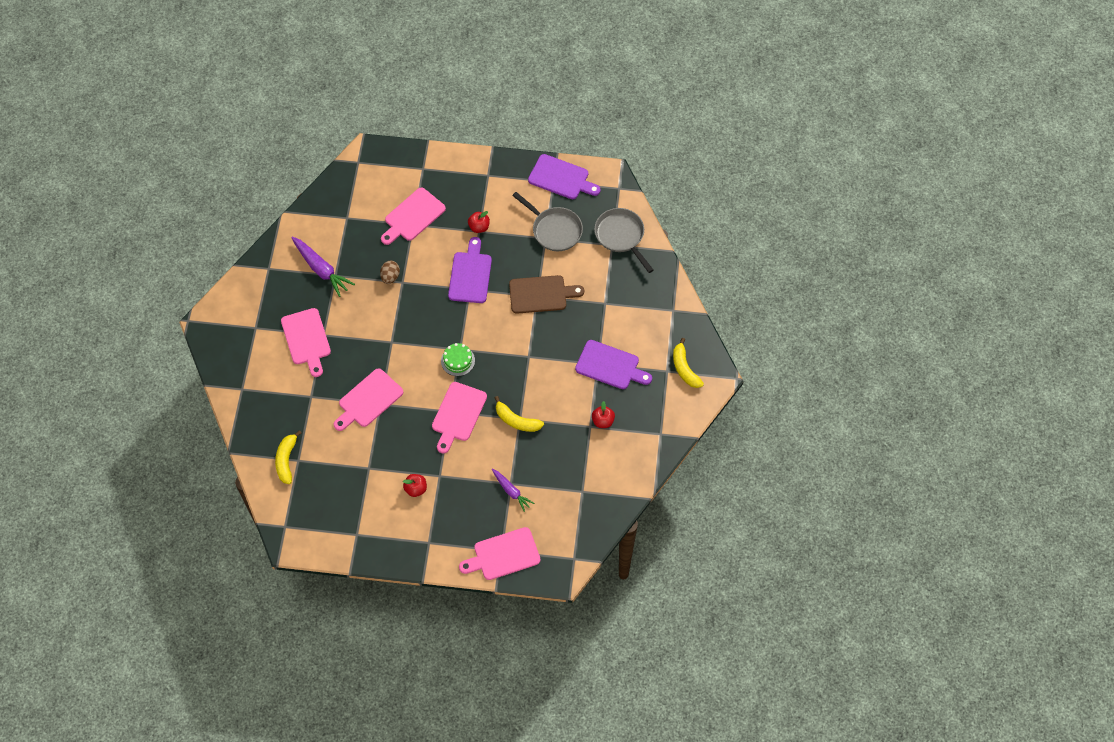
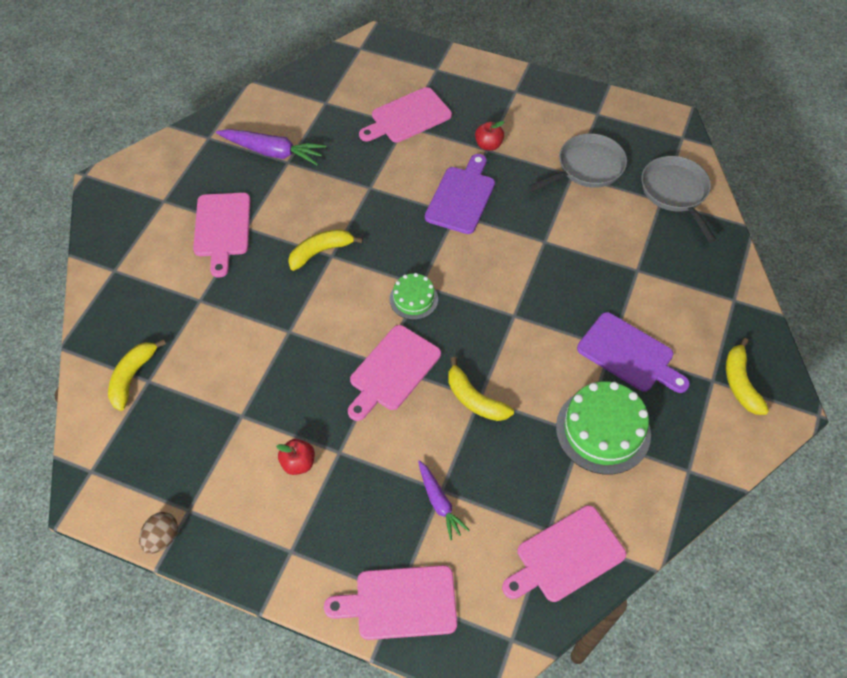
camera: 15 degrees right, 5 degrees down
purple carrot [291,237,355,297] -> purple carrot turned 45 degrees counterclockwise [216,129,326,166]
pink cutting board [334,368,403,431] -> pink cutting board moved to [502,505,626,602]
brown egg [380,261,400,284] -> brown egg moved to [139,512,178,554]
brown cutting board [509,275,584,314] -> none
grey pan [512,192,583,251] -> grey pan turned 90 degrees counterclockwise [527,133,627,192]
purple cutting board [528,154,601,199] -> none
red apple [592,401,615,428] -> green cake [556,381,651,474]
none -> yellow banana [288,229,363,271]

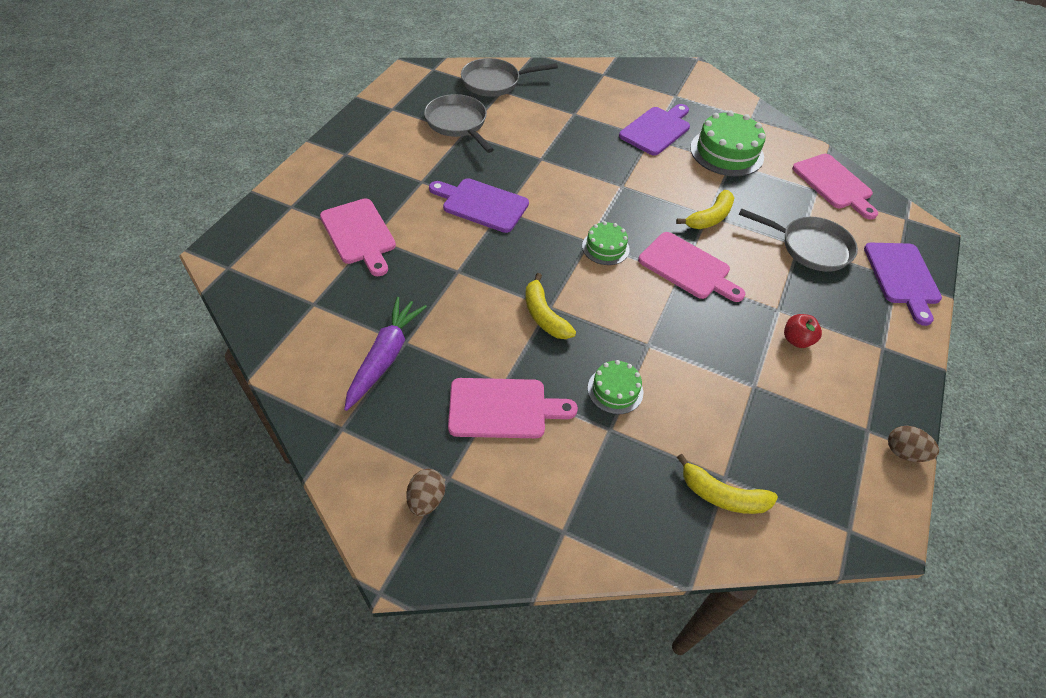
camera: 90 degrees left, 5 degrees down
pink cutting board [324,565,457,640] -> purple cutting board [864,243,942,326]
purple carrot [418,460,470,540] -> grey pan [739,208,858,272]
red apple [475,121,505,151] -> none
yellow banana [726,338,769,415] -> none
none -> brown egg [406,469,445,516]
none -> green cake [588,360,643,414]

